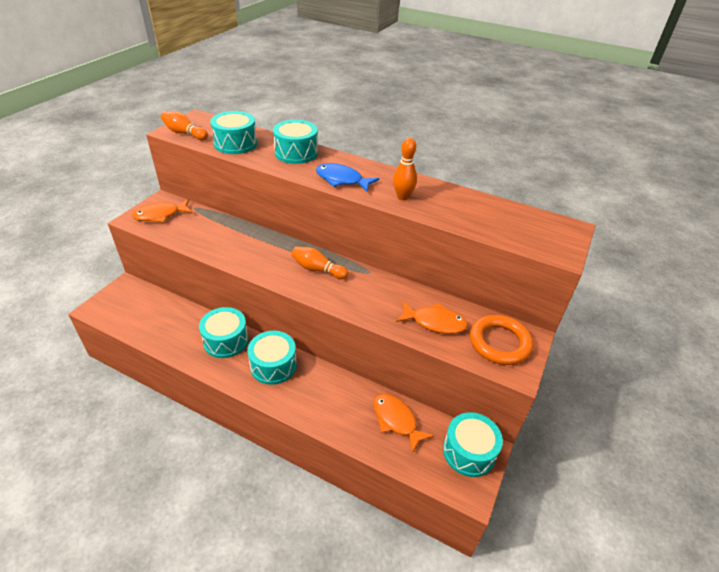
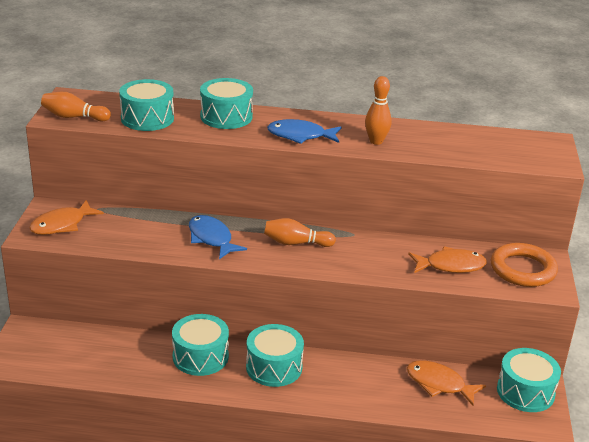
camera: 20 degrees left, 10 degrees down
none -> blue fish [189,215,247,259]

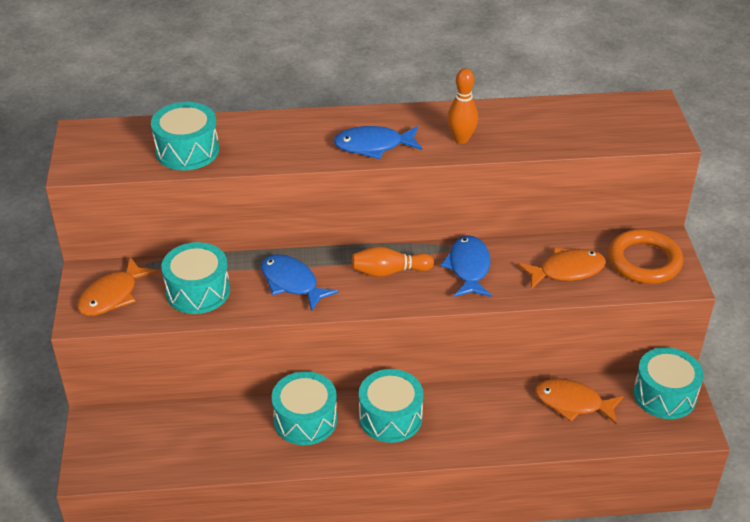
camera: 10 degrees left, 10 degrees up
orange bowling pin [41,92,111,121] -> none
turquoise drum [200,78,253,129] -> turquoise drum moved to [161,242,230,314]
none -> blue fish [441,235,492,297]

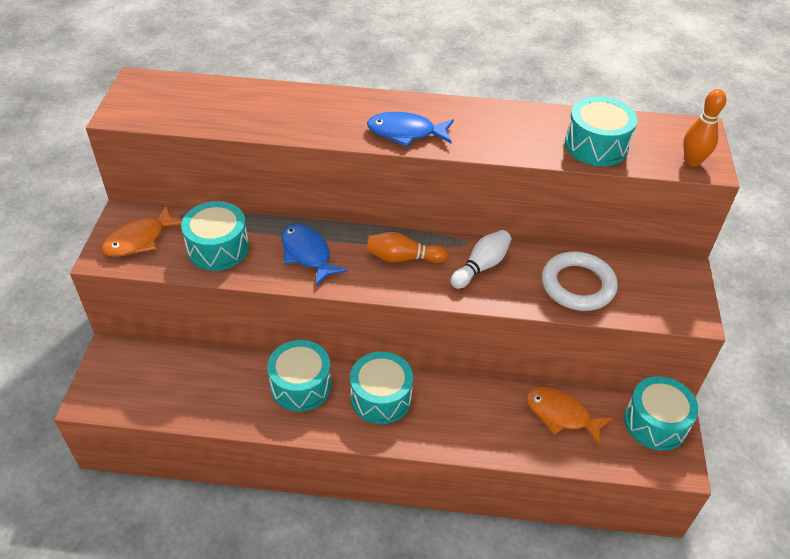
camera: 10 degrees right, 5 degrees up
turquoise drum [151,102,219,170] -> turquoise drum moved to [565,96,637,166]
blue fish [441,235,492,297] -> white bowling pin [451,230,511,289]
orange bowling pin [447,68,478,144] -> orange bowling pin moved to [683,89,726,167]
orange fish [518,248,606,289] -> white ring [542,251,618,311]
orange ring [608,229,683,284] -> none

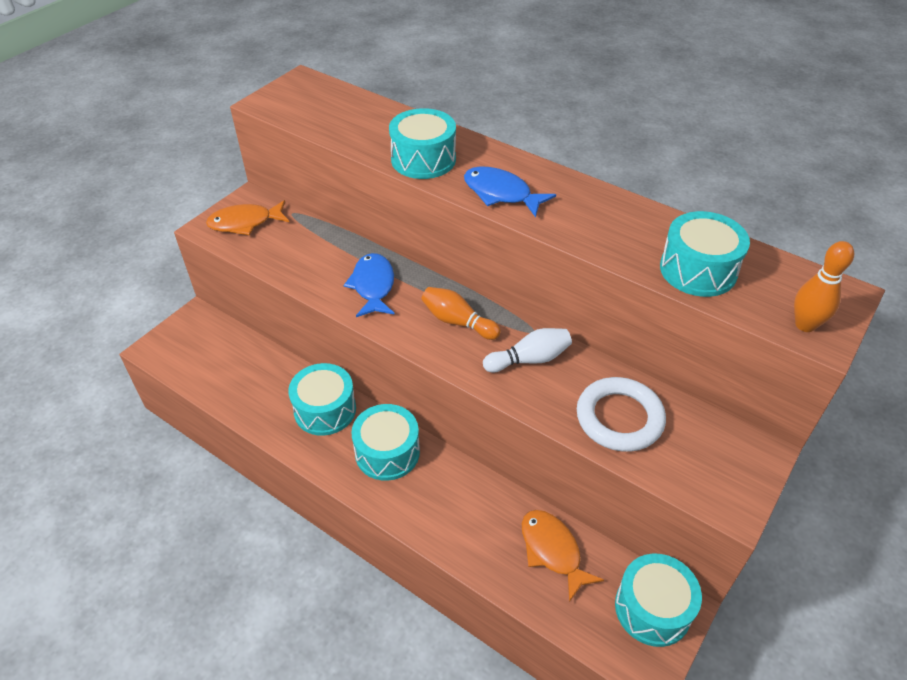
camera: 30 degrees right, 0 degrees up
turquoise drum [181,201,249,271] -> turquoise drum moved to [389,108,456,179]

